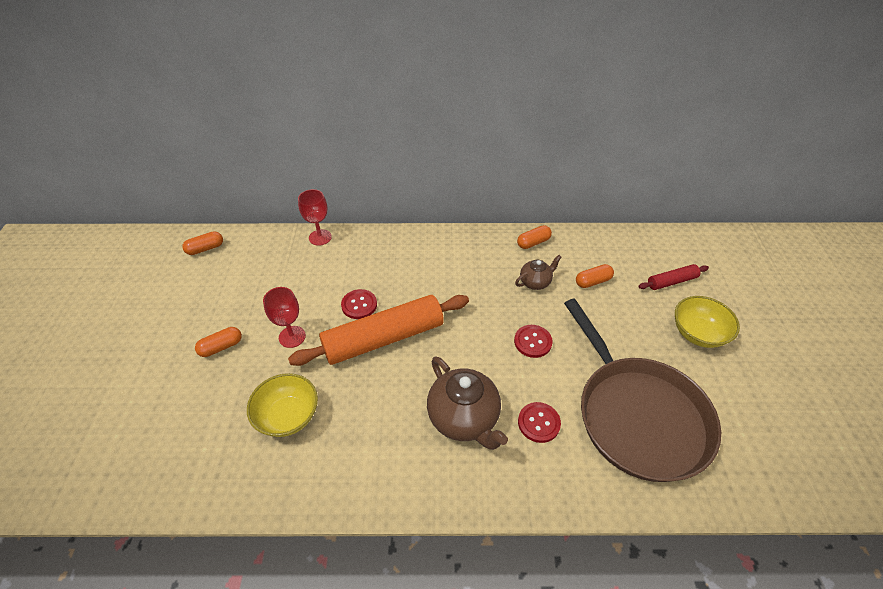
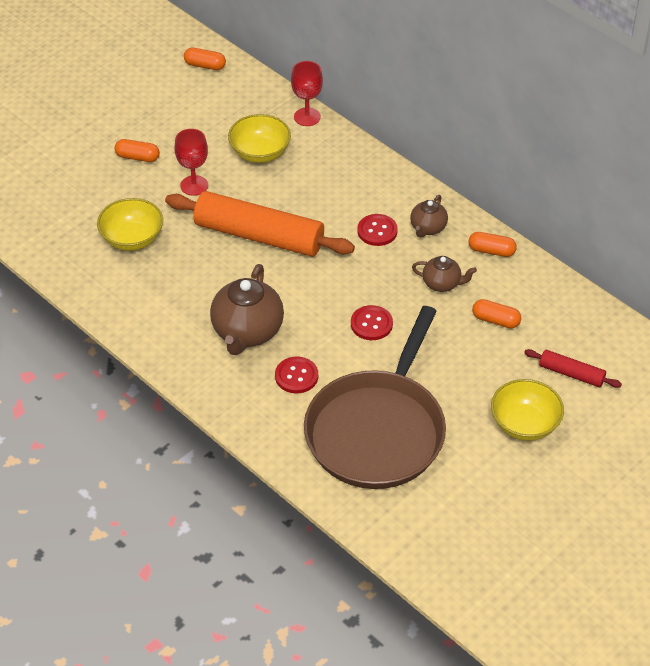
camera: 45 degrees right, 0 degrees up
red button [341,289,377,319] -> red button moved to [357,214,398,246]
none -> yellow bowl [228,114,291,163]
none -> brown teapot [410,195,448,238]

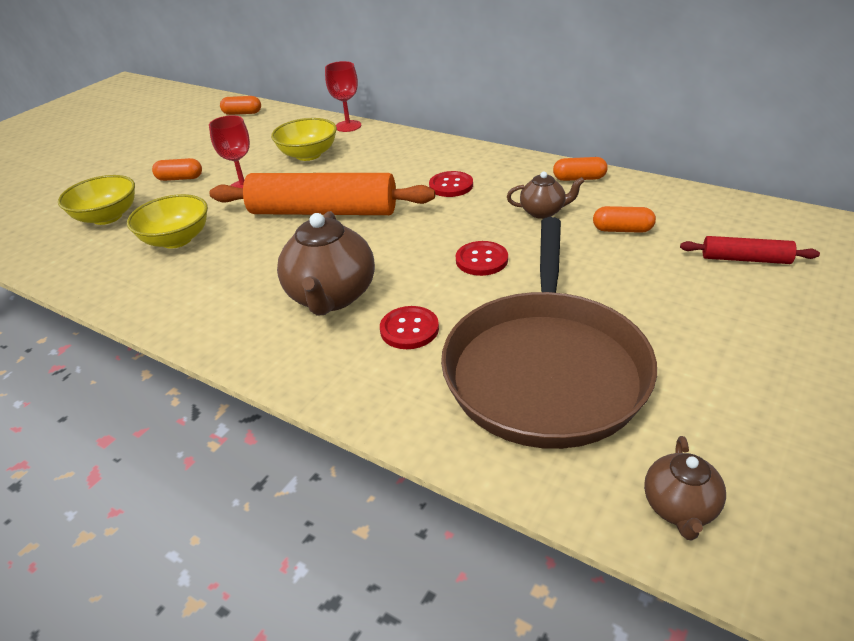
camera: 10 degrees left, 10 degrees down
brown teapot [410,195,448,238] -> brown teapot moved to [644,436,726,540]
yellow bowl [491,379,564,441] -> yellow bowl moved to [58,175,135,225]

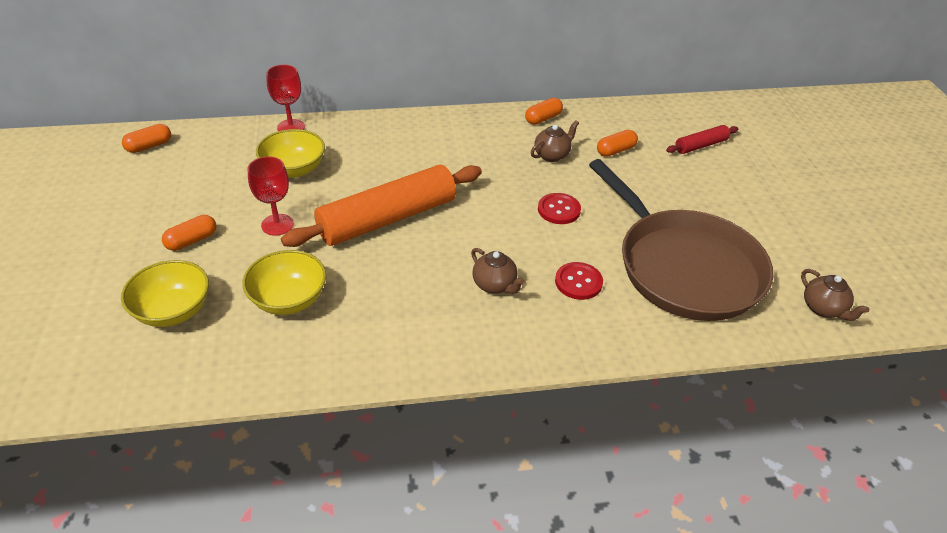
camera: 45 degrees left, 5 degrees up
brown teapot [277,211,375,316] -> brown teapot [471,248,525,294], size x0.54
red button [429,171,473,197] -> none

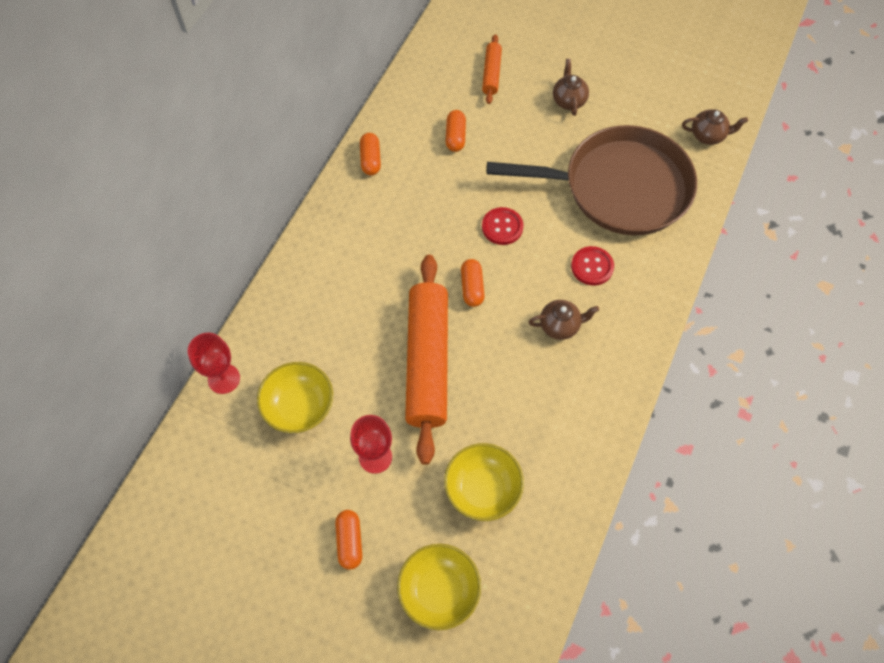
camera: 55 degrees left, 20 degrees up
orange capsule [122,124,171,153] -> orange capsule moved to [461,259,485,307]
brown teapot [531,120,579,162] -> brown teapot moved to [553,59,589,116]
red rolling pin [666,125,738,154] -> orange rolling pin [482,34,502,104]

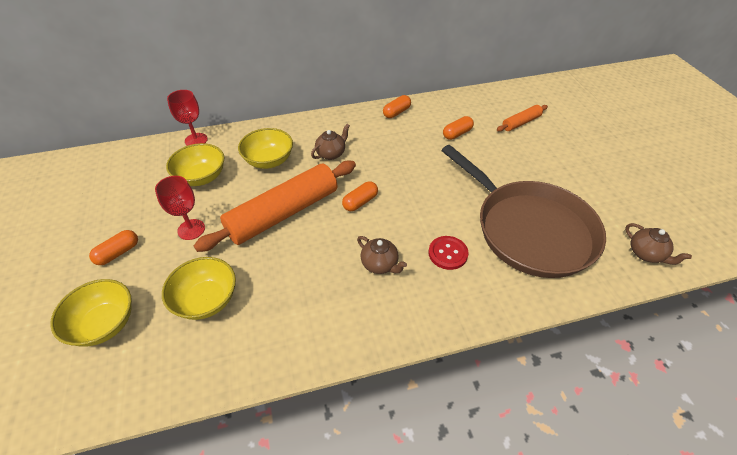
camera: 50 degrees right, 15 degrees down
red button [482,207,523,245] -> none
brown teapot [553,59,589,116] -> brown teapot moved to [311,124,350,160]
none -> yellow bowl [238,128,293,169]

